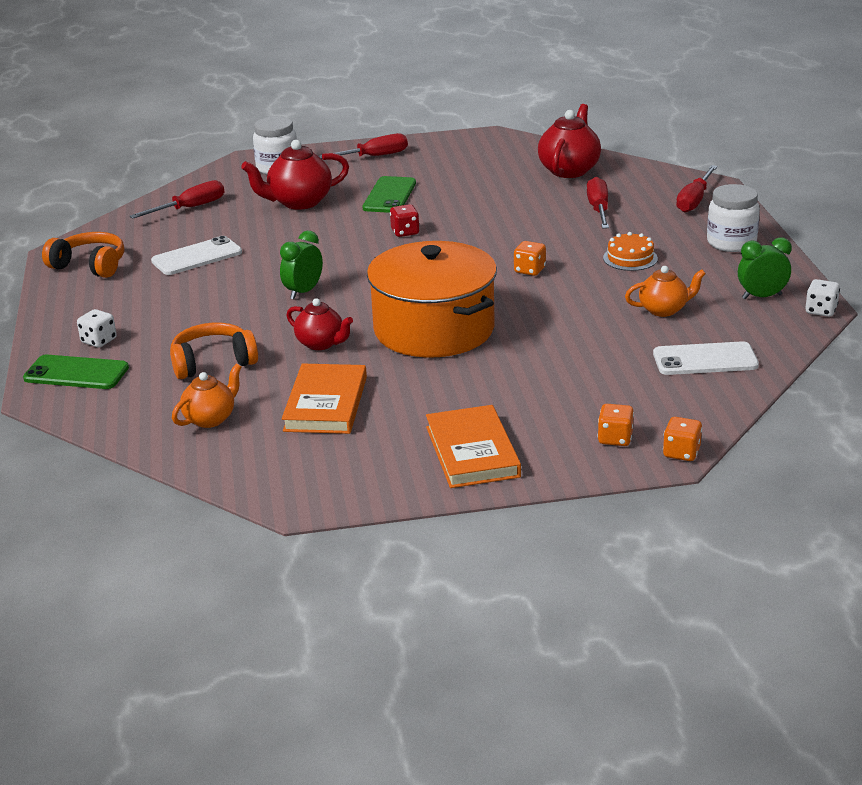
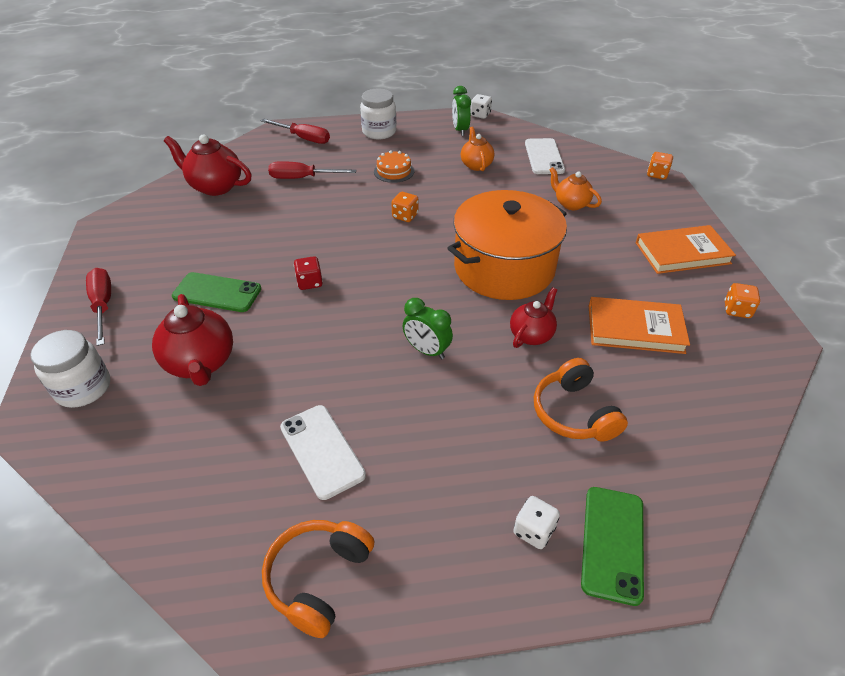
camera: 90 degrees left, 15 degrees up
red screwdriver [129,180,224,219] -> none
orange teapot [172,364,242,428] -> orange teapot moved to [549,167,602,210]
orange dice [598,404,634,446] -> orange dice moved to [725,283,760,318]

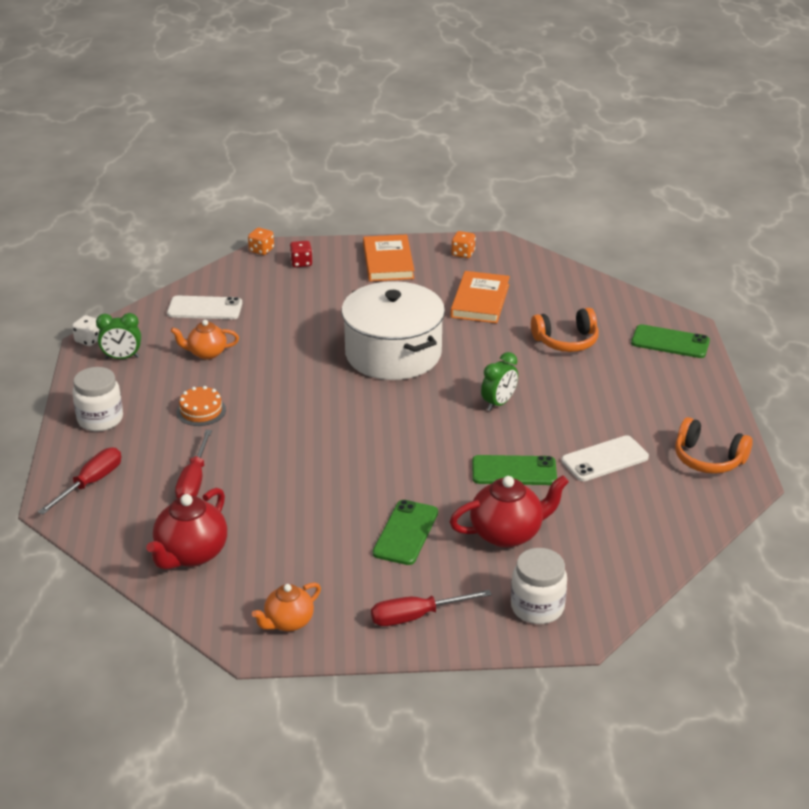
camera: 85 degrees left, 10 degrees down
red dice [294,256,323,290] -> red dice moved to [290,241,312,267]
orange dice [391,192,419,222] -> none
orange pot [447,190,567,300] -> white pot [341,281,445,380]
red teapot [510,287,557,348] -> none
white dice [513,496,560,549] -> none
orange teapot [549,167,602,210] -> orange teapot moved to [252,582,321,631]
none -> green phone [472,455,557,485]

